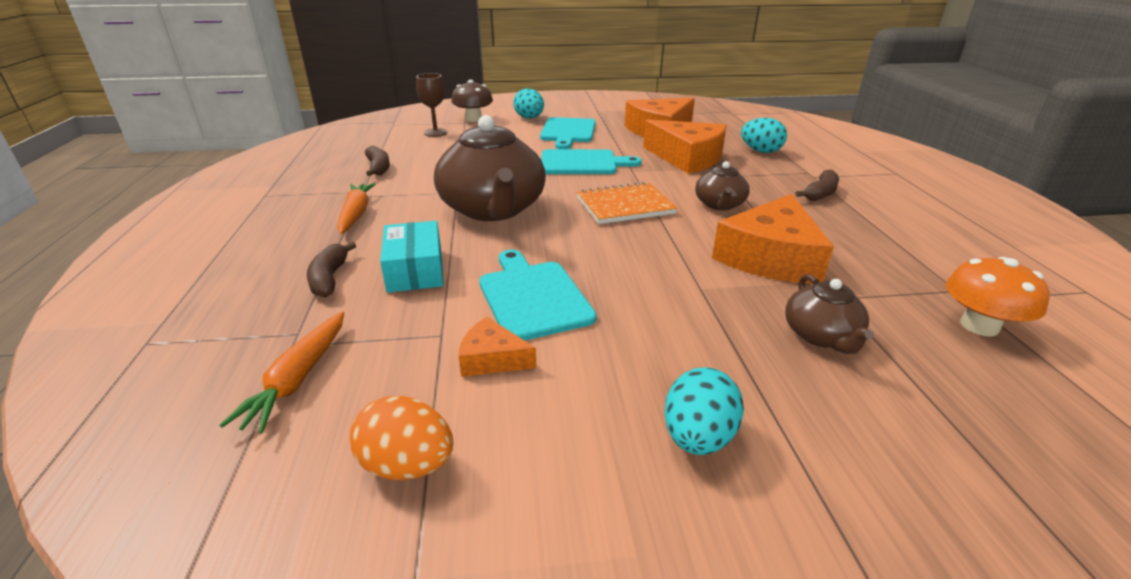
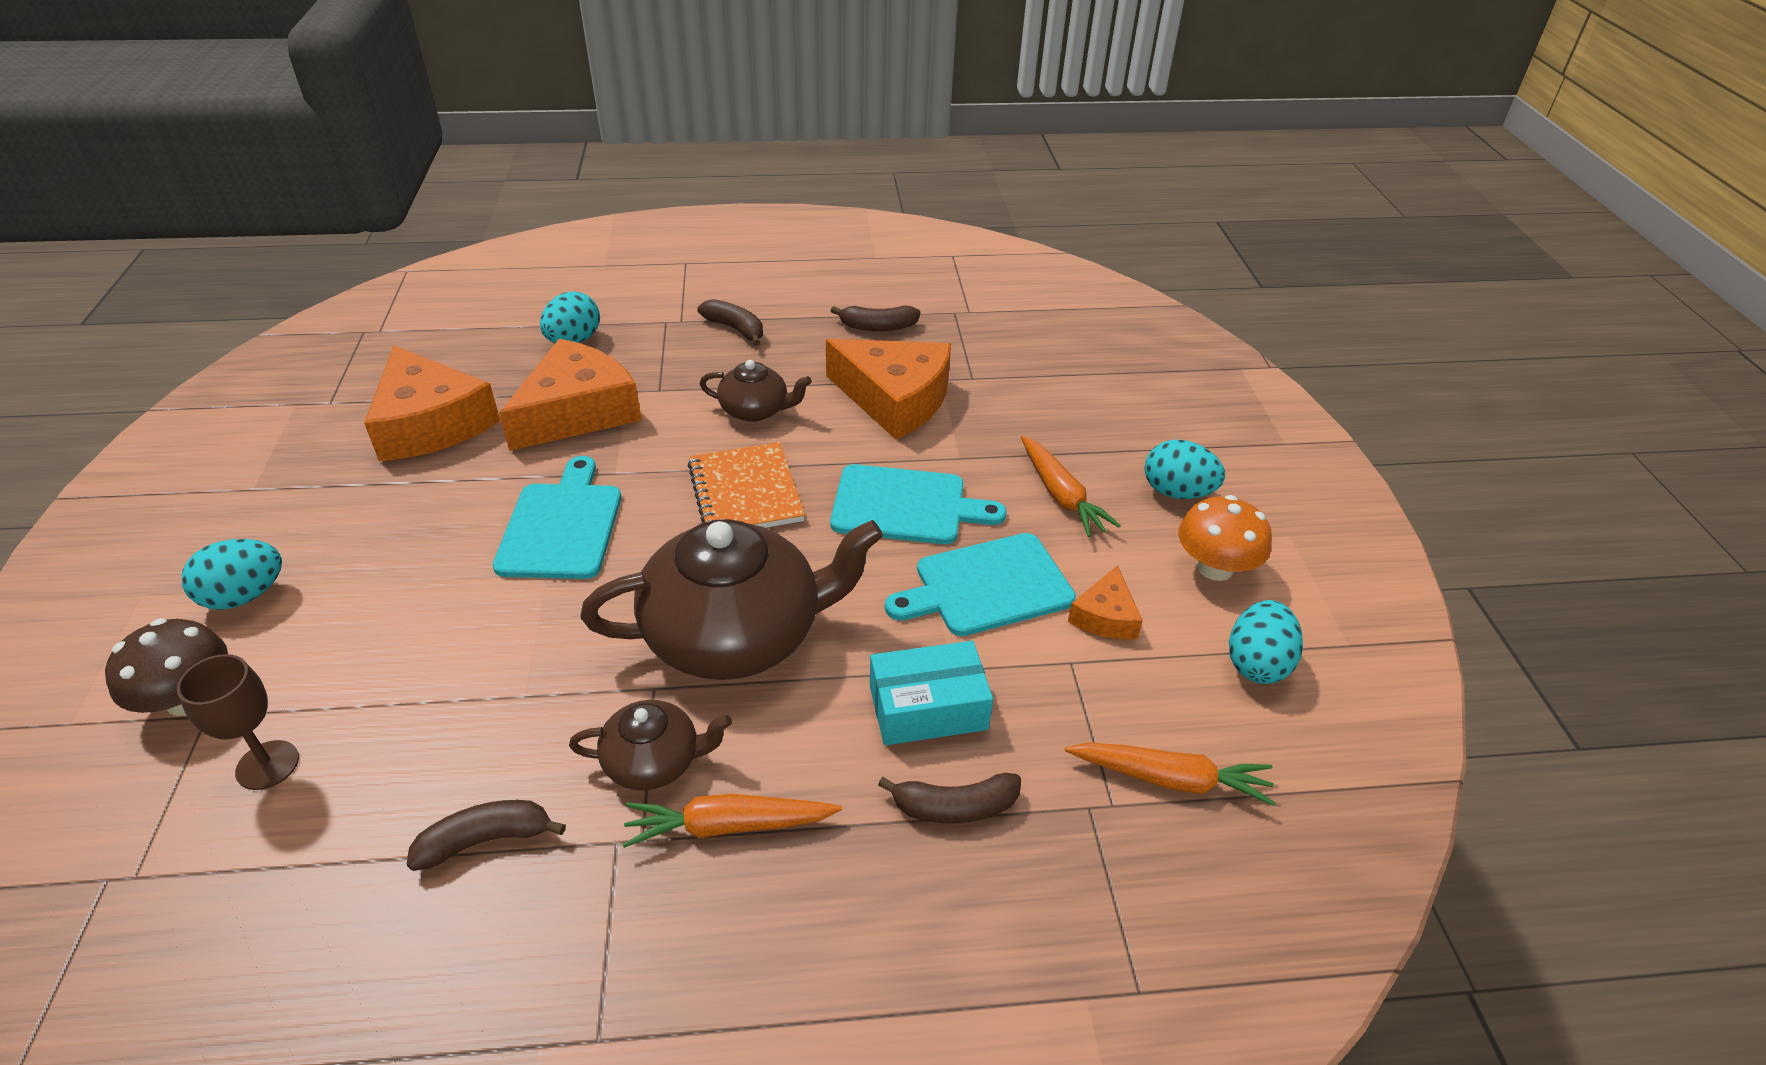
camera: 90 degrees left, 10 degrees up
orange egg [350,396,453,480] -> turquoise egg [1229,600,1303,684]
turquoise cutting board [540,117,596,149] -> turquoise cutting board moved to [830,464,1007,544]
brown teapot [785,274,874,354] -> brown teapot moved to [569,700,732,790]
orange mushroom [946,257,1050,337] -> orange mushroom moved to [1178,495,1272,581]
none -> brown banana [831,305,920,331]
none -> orange carrot [1021,435,1121,537]

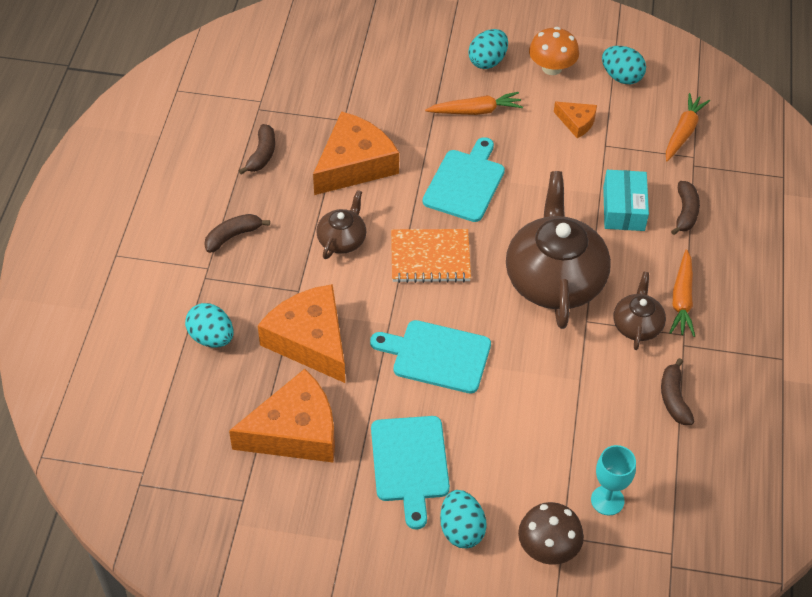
camera: 75 degrees left, 10 degrees up
brown goblet [177,654,299,790] -> turquoise goblet [591,445,636,516]
turquoise cutting board [885,533,1076,636] -> turquoise cutting board moved to [371,416,450,530]

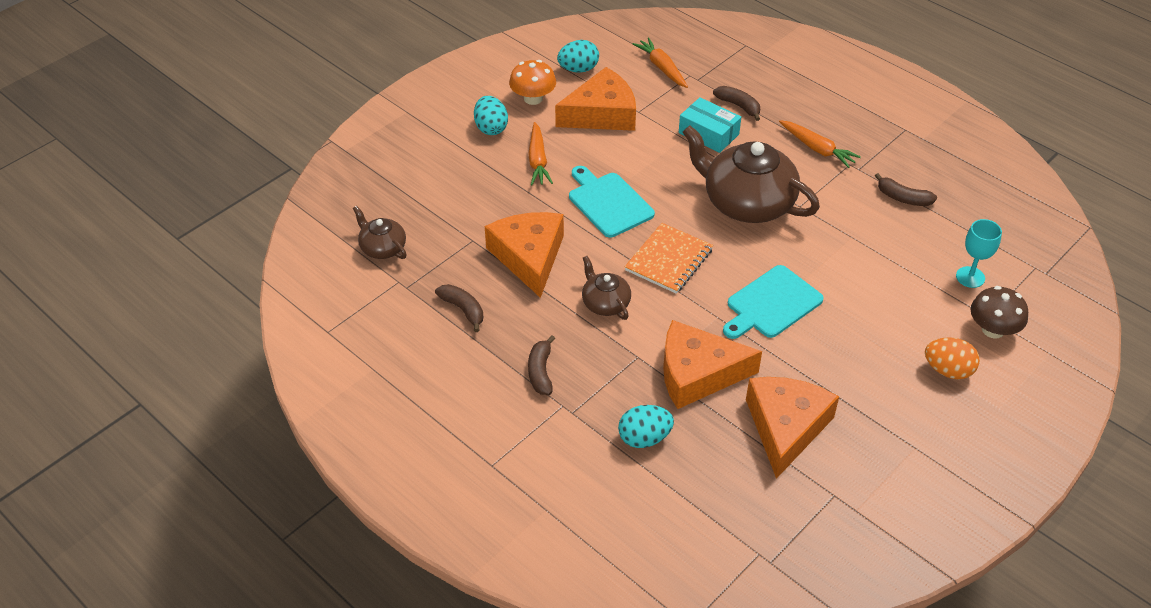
camera: 55 degrees left, 5 degrees down
turquoise cutting board [371,416,450,530] -> none
orange carrot [425,92,523,115] -> orange carrot turned 150 degrees clockwise [528,122,553,185]
turquoise egg [440,490,487,548] -> orange egg [925,338,980,379]
orange cheese [554,102,597,138] -> orange cheese [555,67,636,131], size x2.04
brown teapot [614,272,666,350] -> brown teapot moved to [353,206,407,259]

